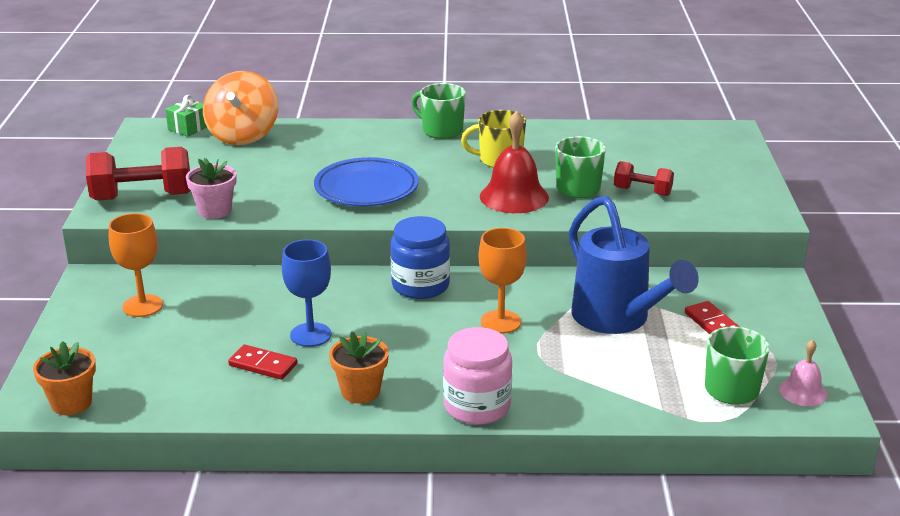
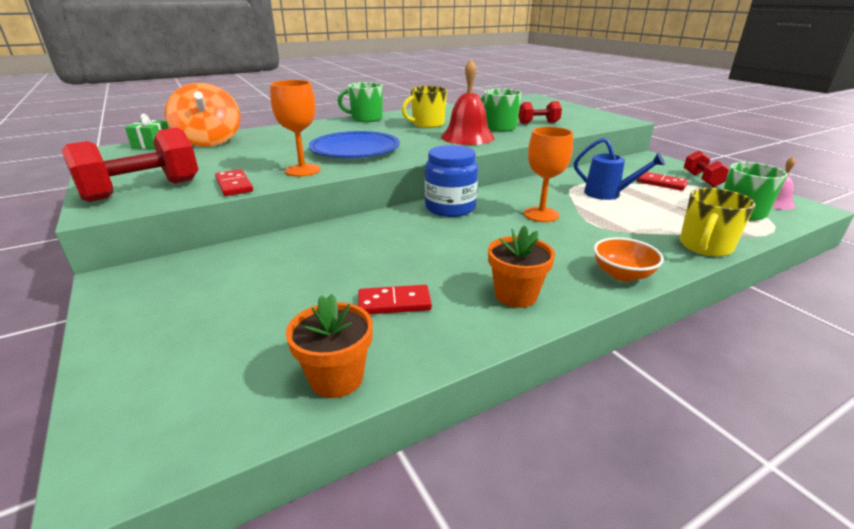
camera: 30 degrees left, 0 degrees up
orange flower pot [33,341,96,415] -> orange flower pot moved to [286,294,373,398]
orange goblet [109,213,163,317] -> orange goblet moved to [270,80,320,177]
pink flower pot [186,158,237,219] -> red domino [215,169,253,196]
blue goblet [282,239,331,347] -> none
pink jar [443,327,512,425] -> orange bowl [594,237,664,282]
blue watering can [569,196,699,334] -> blue watering can [574,138,665,200], size x0.56
none -> yellow mug [680,188,755,257]
none -> red dumbbell [684,151,729,187]

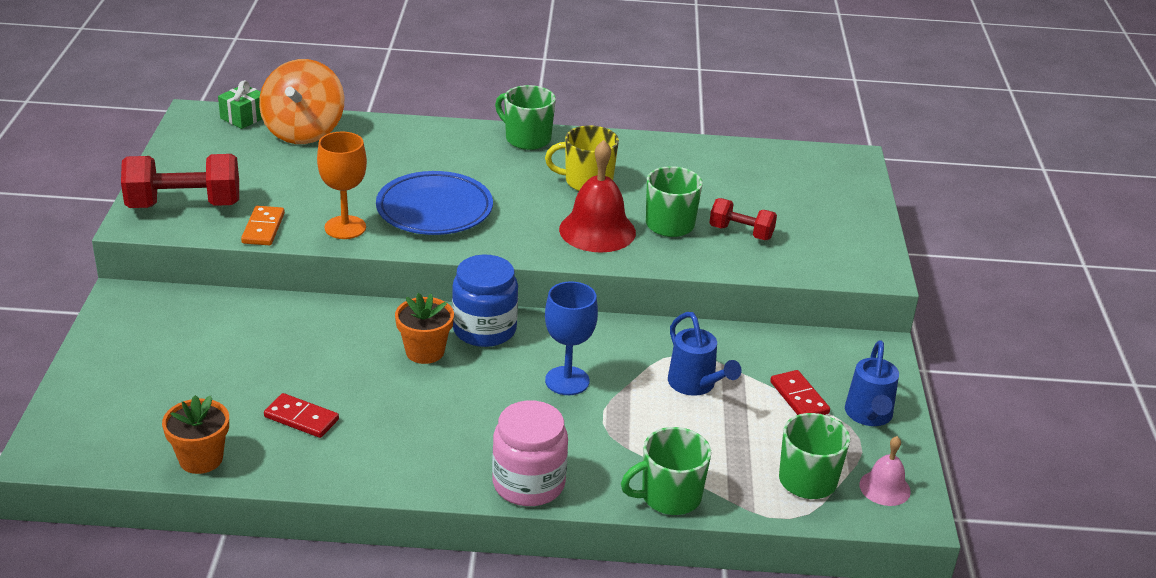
camera: 30 degrees right, 5 degrees up
red domino [215,169,253,196] -> orange domino [241,206,285,245]
orange flower pot [488,225,555,308] -> orange flower pot moved to [395,293,454,364]
orange goblet [524,127,573,222] -> blue goblet [545,281,598,395]
orange bowl [594,237,664,282] -> pink jar [492,400,568,506]
yellow mug [680,188,755,257] -> green mug [621,427,711,515]
red dumbbell [684,151,729,187] -> blue watering can [845,340,899,426]

